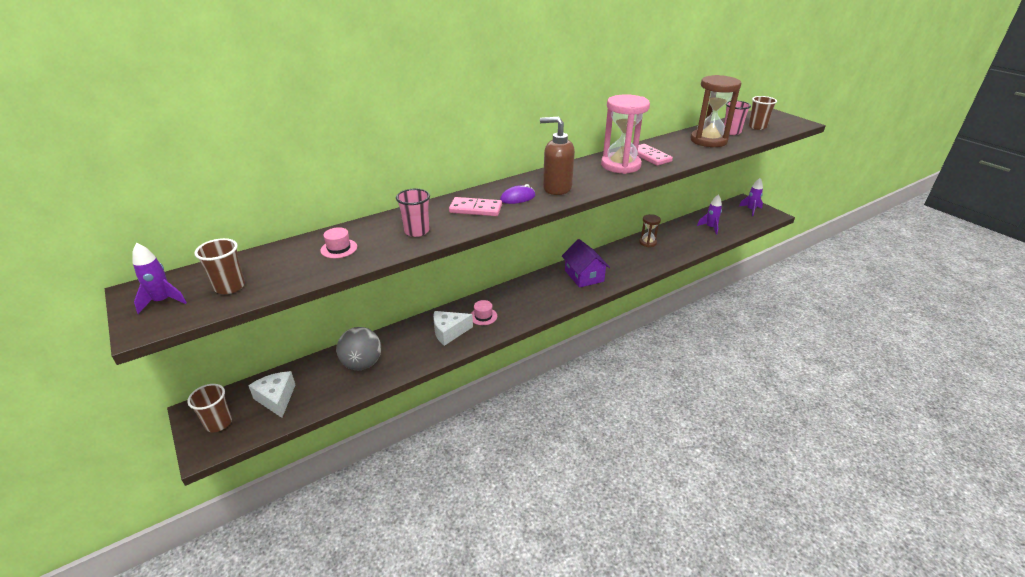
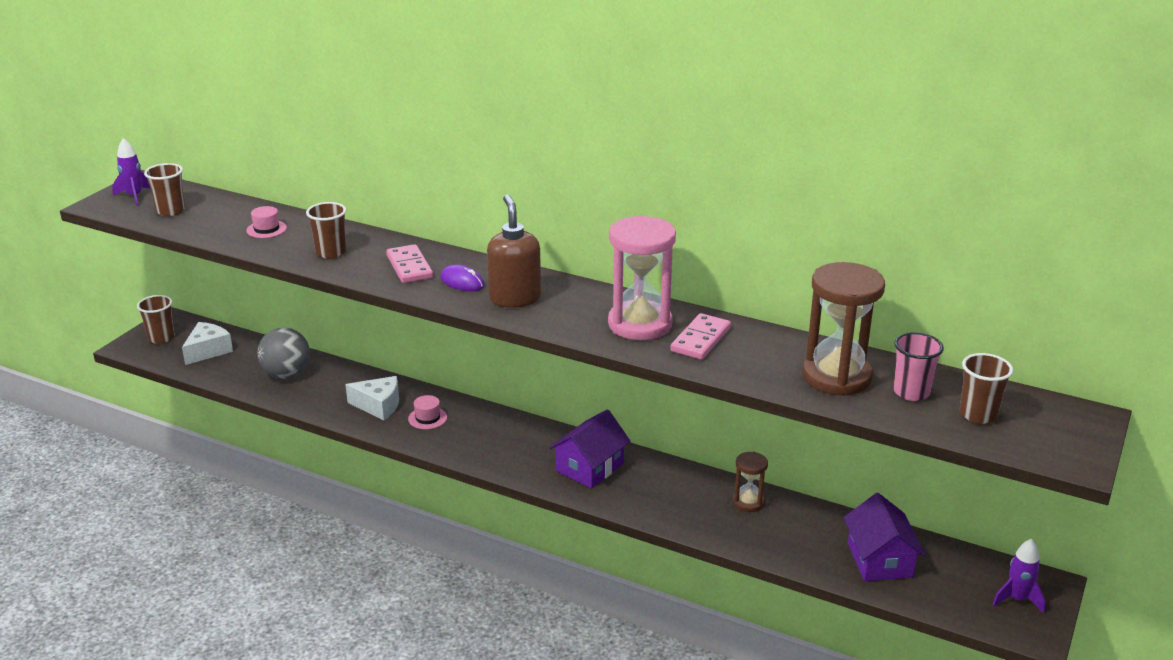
camera: 60 degrees right, 5 degrees down
pink cup [396,189,430,237] -> brown cup [306,202,346,259]
white cheese [433,311,473,346] -> white cheese turned 150 degrees clockwise [345,376,399,421]
purple rocket [697,194,722,235] -> purple house [844,493,925,581]

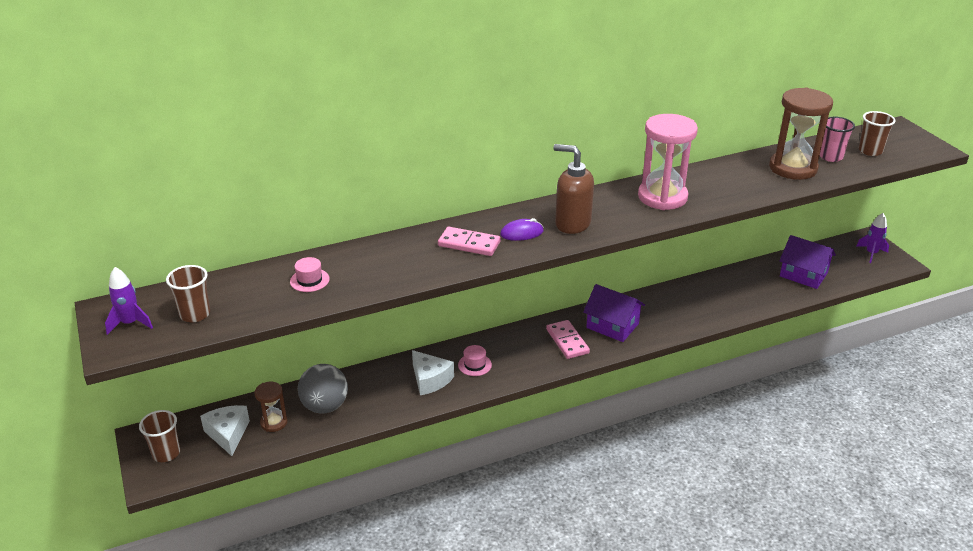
camera: 50 degrees left, 5 degrees up
brown cup [306,202,346,259] -> none
white cheese [345,376,399,421] -> white cheese turned 90 degrees clockwise [412,350,454,395]
purple house [549,409,631,488] -> purple house turned 45 degrees counterclockwise [583,284,645,342]
pink domino [670,313,731,360] -> pink domino moved to [546,320,590,359]
brown hourglass [733,452,768,512] -> brown hourglass moved to [255,382,288,432]

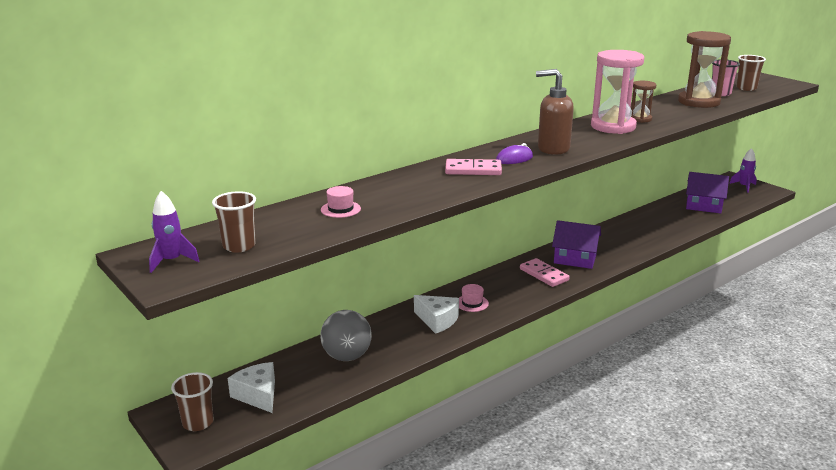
camera: 15 degrees left, 10 degrees down
brown hourglass [255,382,288,432] -> brown hourglass moved to [631,81,656,123]

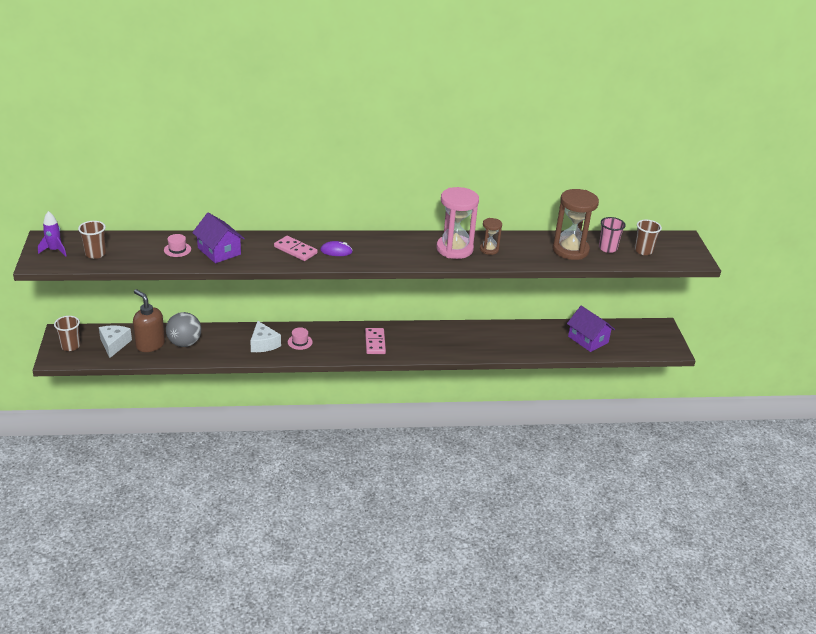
camera: 30 degrees right, 10 degrees up
brown soap dispenser [536,69,574,155] -> brown soap dispenser moved to [133,289,165,352]
purple house [552,220,601,269] -> purple house moved to [192,213,245,263]
purple rocket [729,148,757,193] -> none

